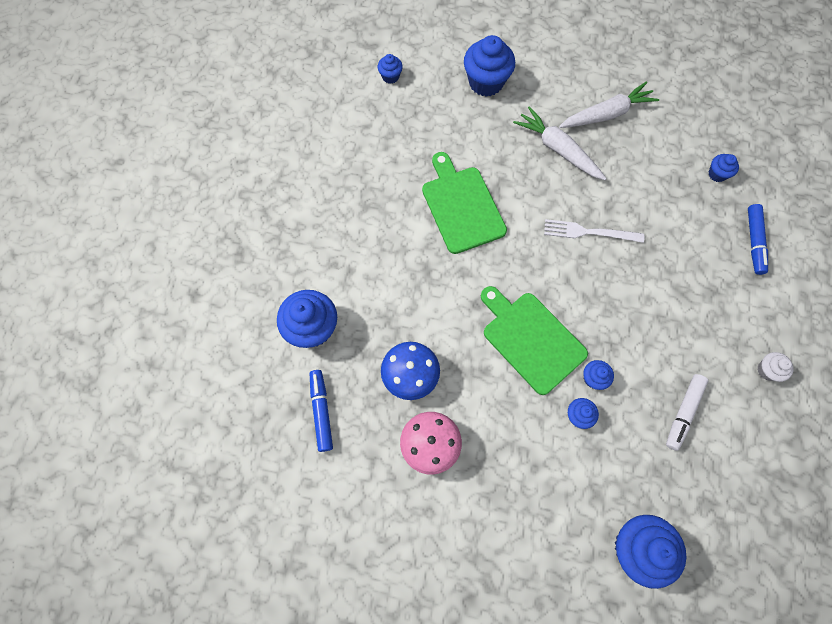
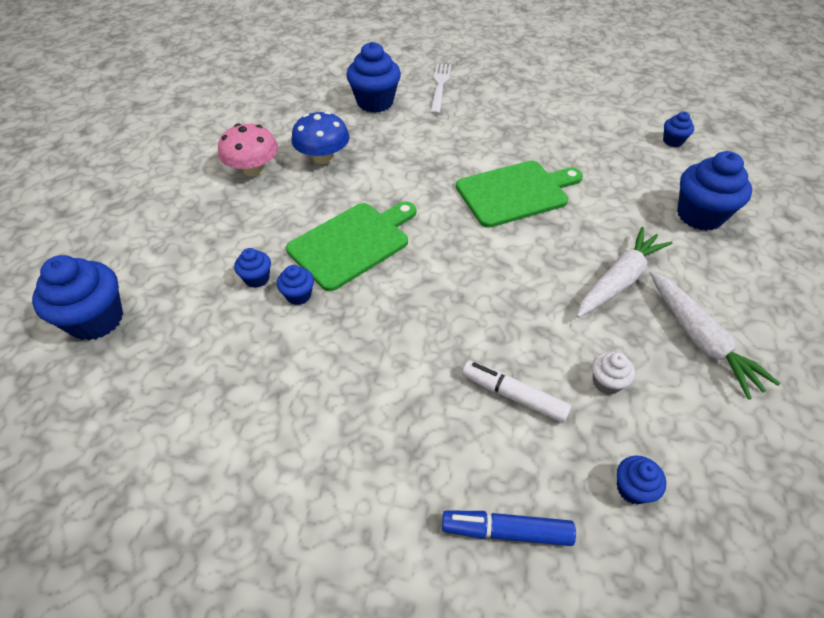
camera: 90 degrees right, 20 degrees down
blue marker [310,370,333,452] -> none
white fork [544,219,644,243] -> white fork moved to [430,64,451,114]
white marker [666,374,708,451] -> white marker moved to [462,360,572,423]
white cupcake [757,352,794,382] -> white cupcake moved to [592,352,635,395]

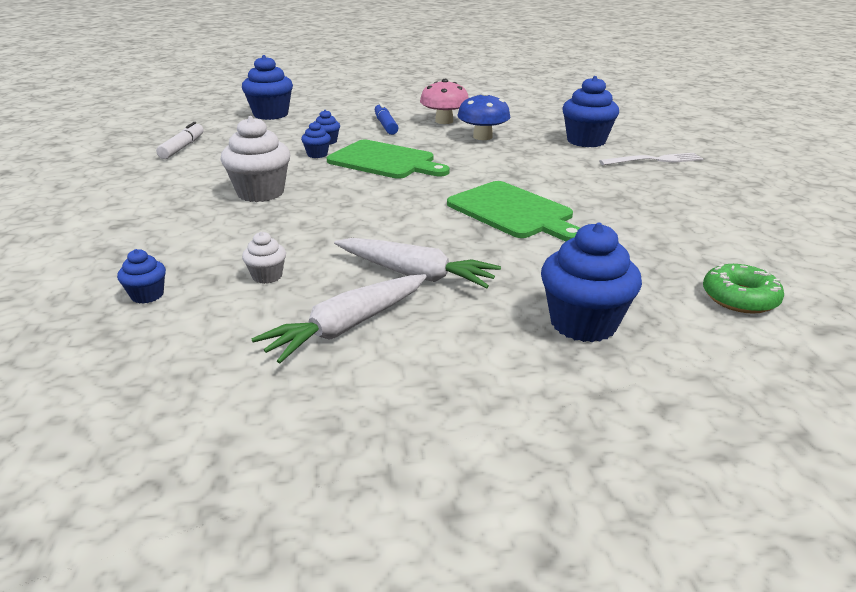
camera: 70 degrees right, 20 degrees down
blue marker [442,511,576,546] -> blue marker moved to [375,102,398,135]
white marker [462,360,572,423] -> white marker moved to [156,122,204,159]
blue cupcake [663,112,694,147] -> green donut [703,264,784,314]
none -> white cupcake [220,116,290,202]

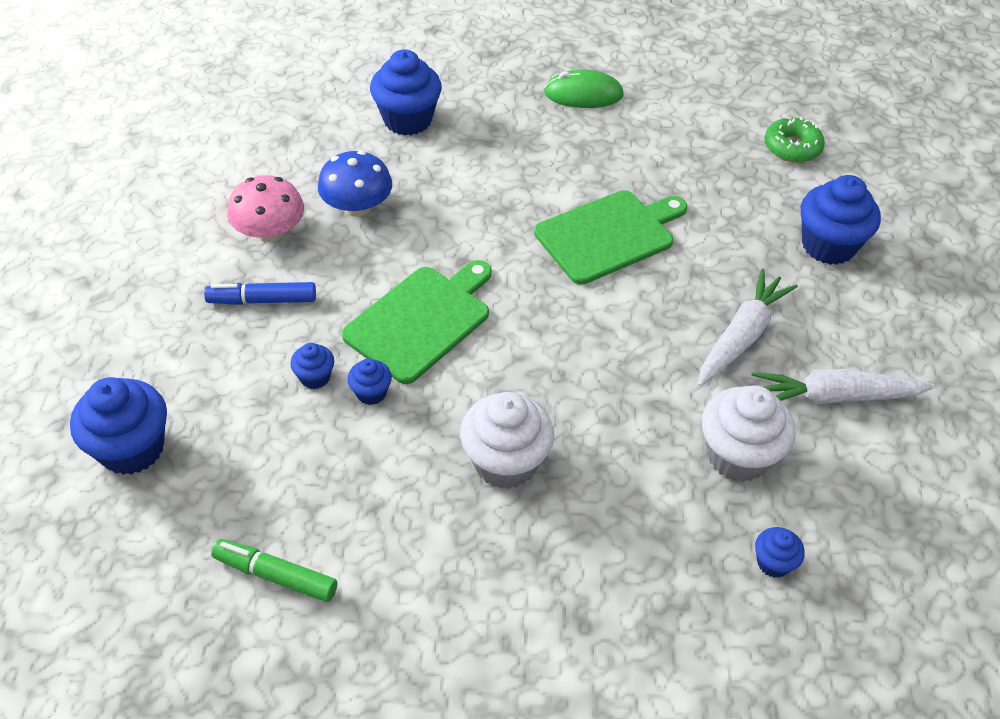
camera: 80 degrees left, 20 degrees up
white marker [156,122,204,159] -> green marker [211,539,337,602]
white cupcake [242,232,286,284] -> white cupcake [702,386,796,482], size x2.00
white carrot [251,274,427,363] -> white carrot turned 120 degrees clockwise [752,369,935,405]
white fork [599,153,703,165] -> none
none -> green mouse [544,69,624,108]

